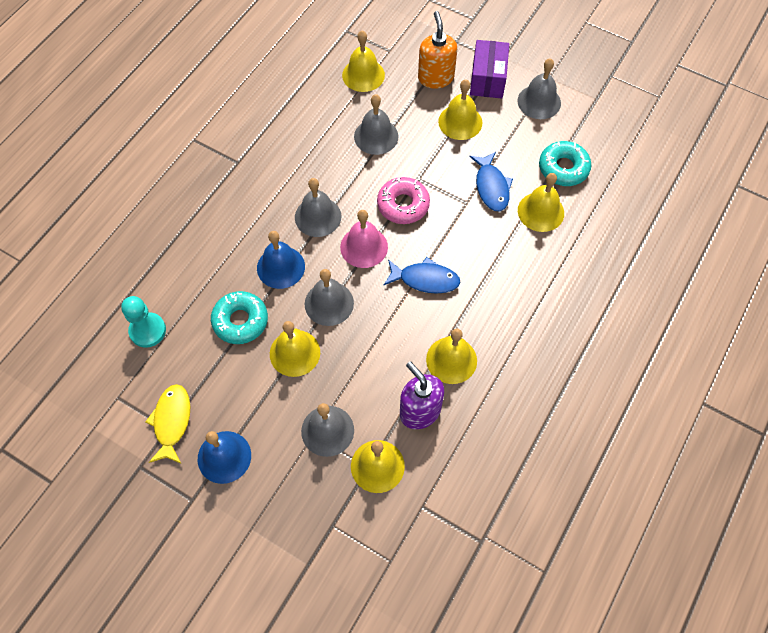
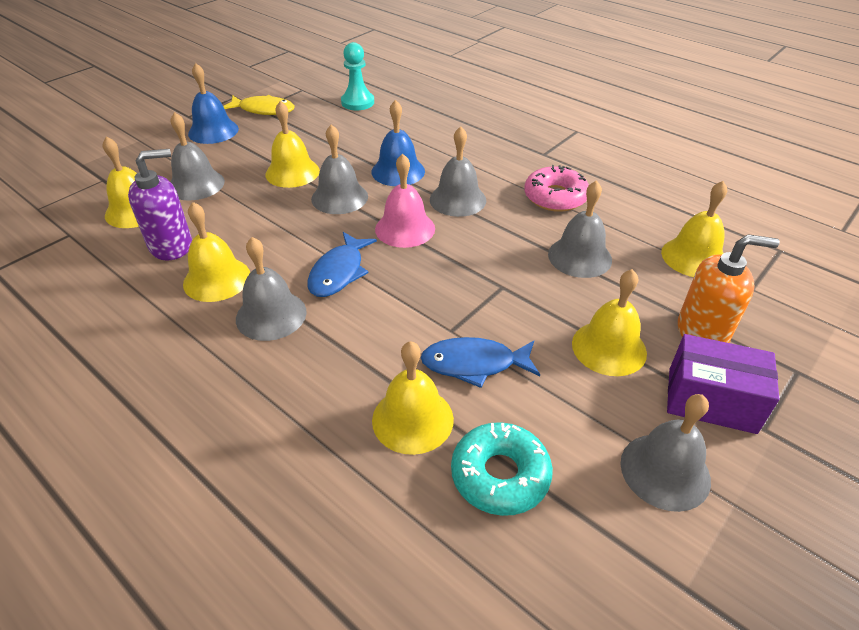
camera: 100 degrees right, 20 degrees down
turquoise donut [211,291,268,344] -> none
pink donut [377,177,430,224] -> pink donut moved to [524,165,589,212]
none -> grey bell [236,237,307,341]

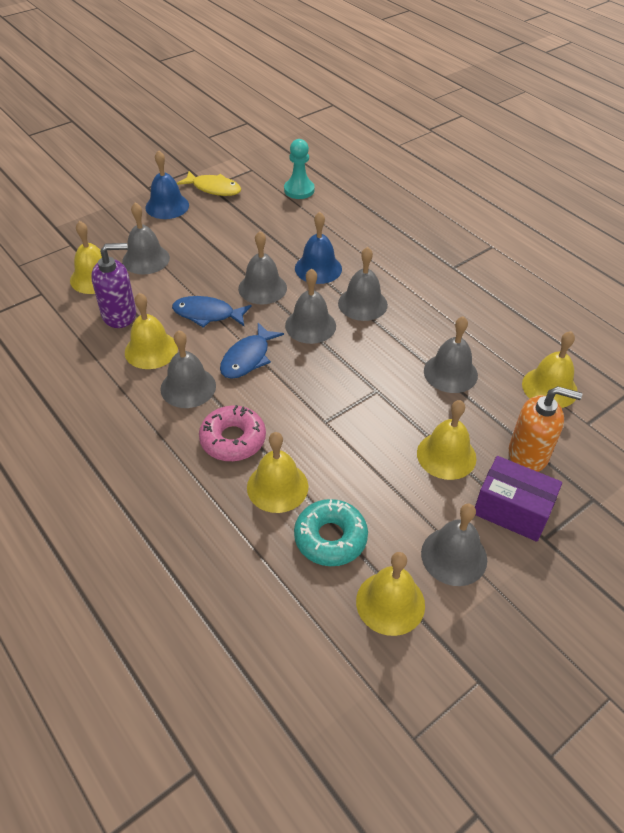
camera: 10 degrees right, 5 degrees up
yellow bell [265,101,320,188] -> yellow bell moved to [356,552,425,636]
pink bell [375,154,435,248] -> grey bell [285,269,336,344]
blue fish [421,337,540,388] -> blue fish moved to [172,296,252,328]
pink donut [524,165,589,212] -> pink donut moved to [199,405,266,461]

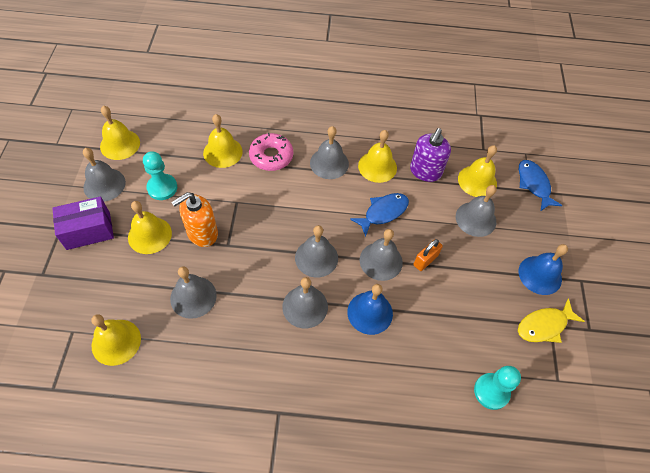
camera: 130 degrees right, 10 degrees up
blue fish [220,323,284,379] -> blue fish moved to [519,160,563,212]
turquoise donut [294,499,368,566] -> none
orange soap dispenser [509,386,582,472] -> orange soap dispenser moved to [171,192,218,247]
none -> turquoise pawn [143,151,177,200]
none -> orange padlock [414,239,443,271]

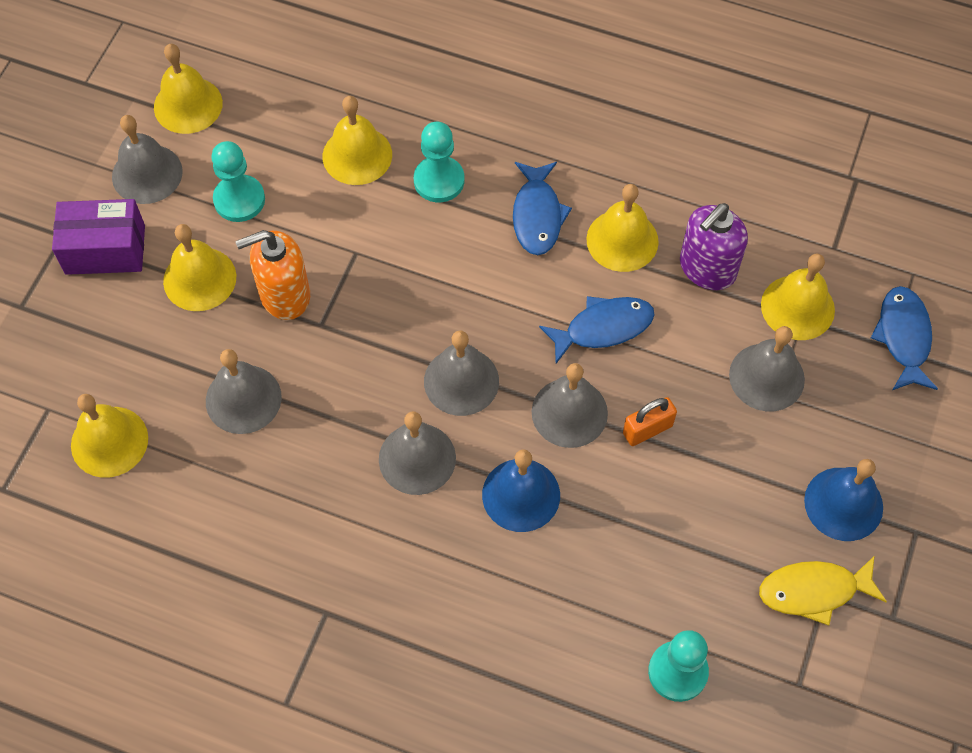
camera: 20 degrees right, 5 degrees up
pink donut [249,133,293,171] -> turquoise pawn [414,122,464,202]
grey bell [310,126,349,179] -> blue fish [513,162,572,255]

